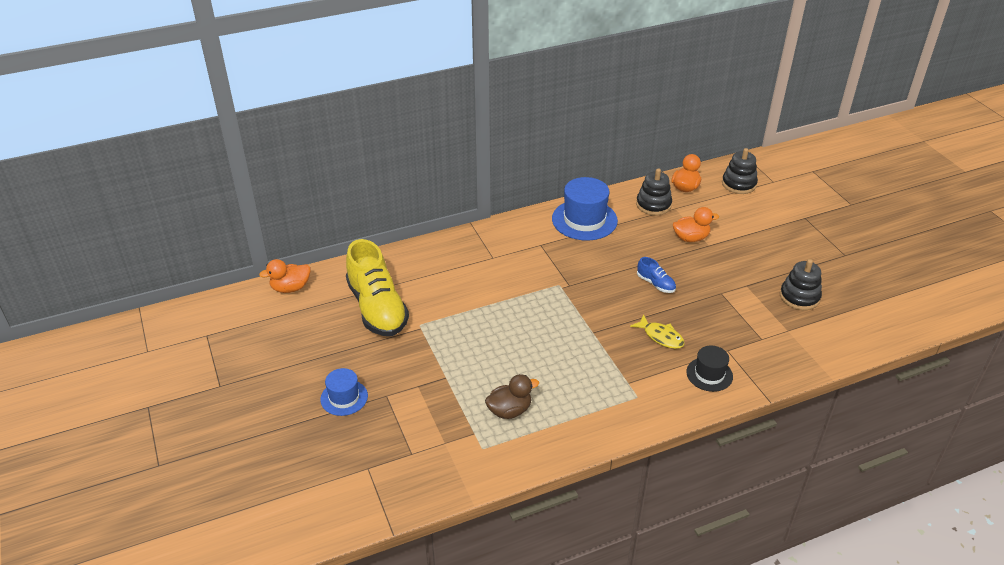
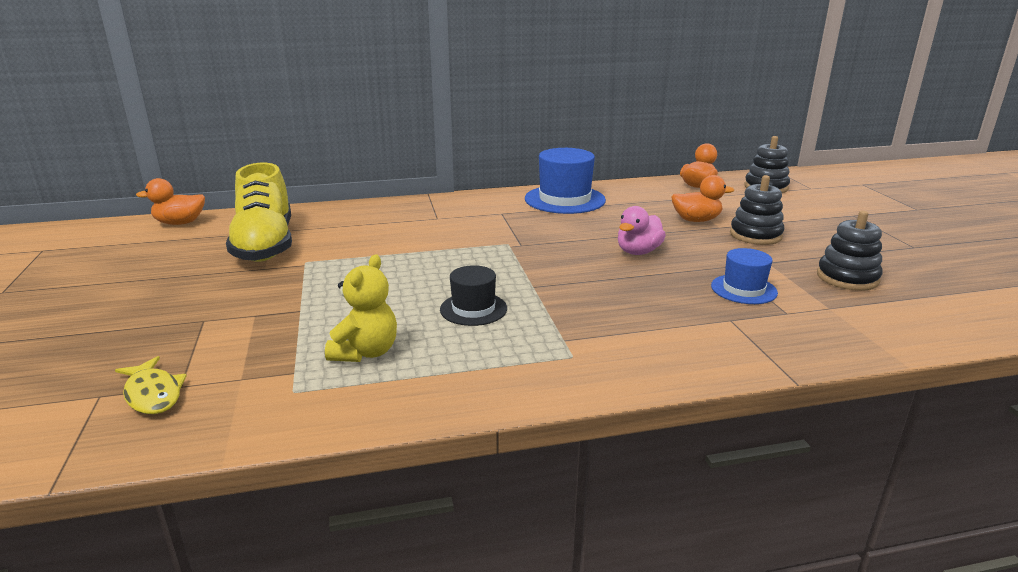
camera: 10 degrees right, 15 degrees down
blue hat [320,368,368,416] -> blue hat moved to [711,248,778,304]
brown duck [485,374,539,419] -> yellow teddy bear [325,254,397,362]
yellow fish [630,314,685,349] -> yellow fish moved to [115,356,187,414]
black stacking toy [636,168,672,215] -> black stacking toy moved to [730,175,784,245]
blue shoe [637,257,676,293] -> pink duck [618,206,666,255]
black hat [686,346,733,392] -> black hat moved to [440,265,507,326]

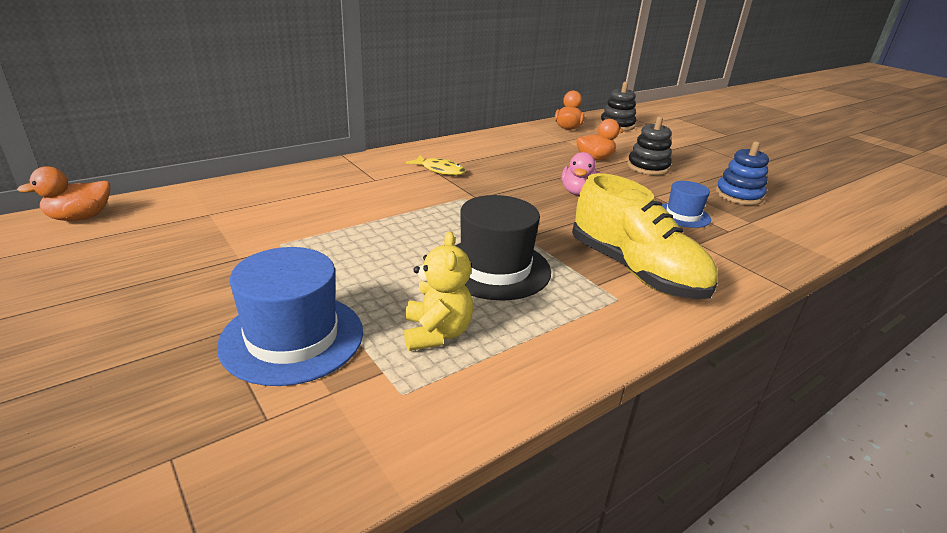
camera: 25 degrees left, 5 degrees up
yellow fish [115,356,187,414] -> yellow fish moved to [406,155,466,176]
yellow shoe [226,163,292,262] -> yellow shoe moved to [572,173,718,299]
black hat [440,265,507,326] -> black hat [455,195,551,300], size x1.71
blue hat [525,148,606,214] -> blue hat moved to [217,247,363,386]
black stacking toy [817,211,883,291] -> blue stacking toy [715,141,769,205]

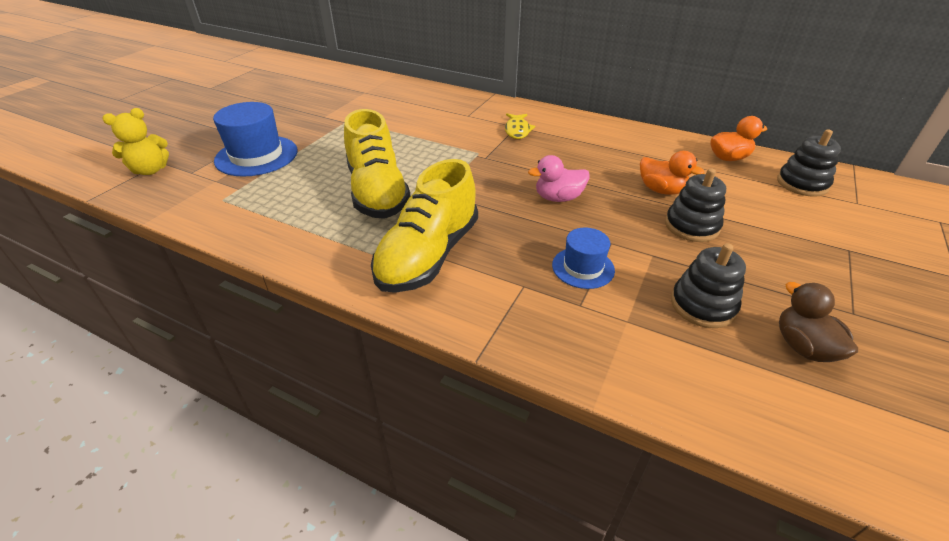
camera: 65 degrees right, 10 degrees up
orange duck [17,166,110,221] -> none
yellow teddy bear [404,232,473,351] -> yellow teddy bear moved to [102,108,169,175]
black hat [455,195,551,300] -> yellow shoe [344,109,411,219]
blue stacking toy [715,141,769,205] -> black stacking toy [671,243,746,328]
none -> brown duck [779,282,858,362]

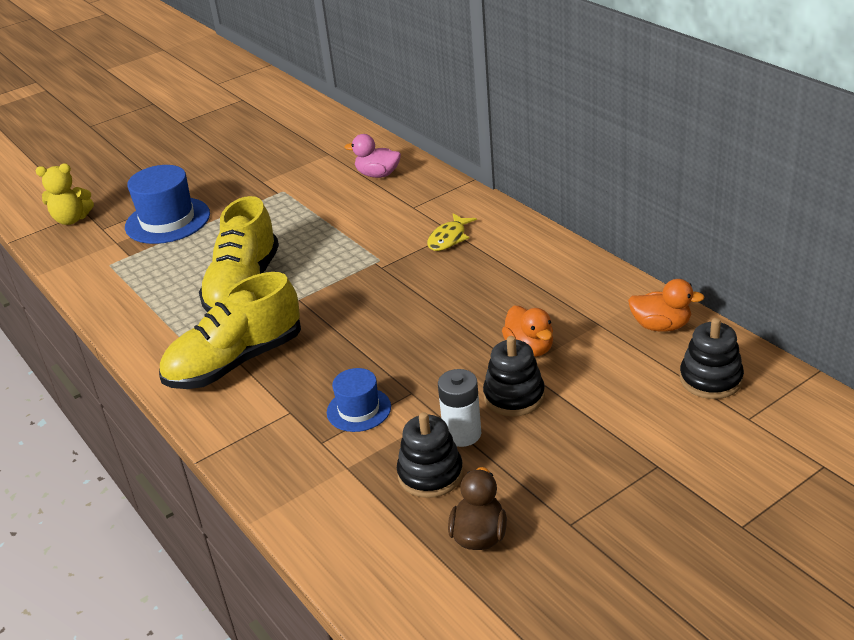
camera: 30 degrees right, 5 degrees down
pink duck [528,155,590,202] -> pink duck moved to [344,134,401,178]
none -> white battery [438,369,481,447]

